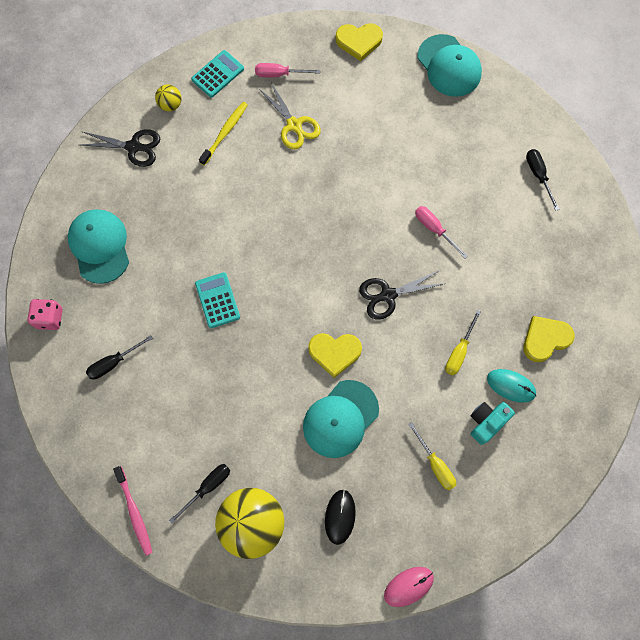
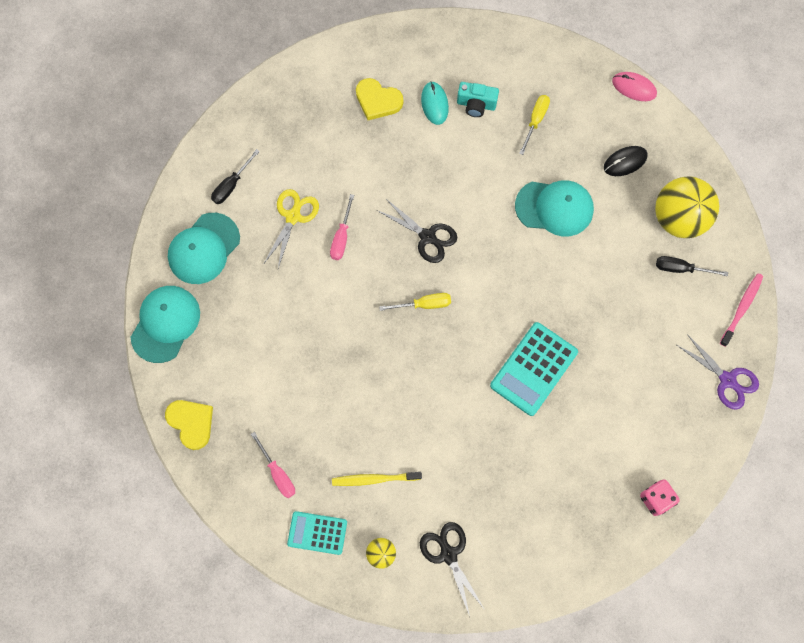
camera: 125 degrees left, 0 degrees up
turquoise cap [68,209,129,284] -> turquoise cap moved to [168,213,240,284]
black screwdriver [86,335,153,379] -> none
turquoise calculator [195,272,240,328] -> turquoise calculator [490,322,578,416], size x1.58
yellow scissors [259,82,321,150] -> yellow scissors moved to [263,189,319,268]
yellow heart [308,333,362,378] -> none
yellow screwdriver [445,310,481,375] -> yellow screwdriver moved to [379,293,451,311]
none -> purple scissors [677,334,759,409]

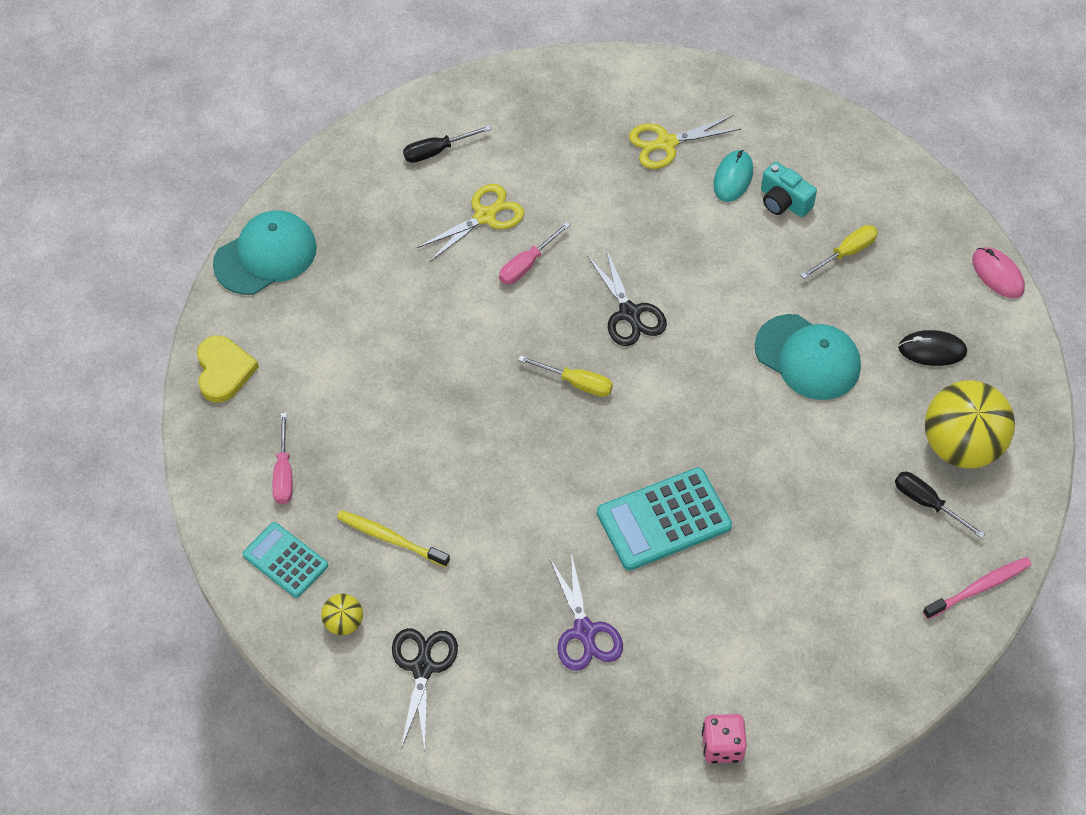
camera: 30 degrees right, 15 degrees down
turquoise cap [168,213,240,284] -> none
yellow heart [356,78,403,120] -> yellow scissors [629,115,741,169]
purple scissors [677,334,759,409] -> purple scissors moved to [549,552,623,671]

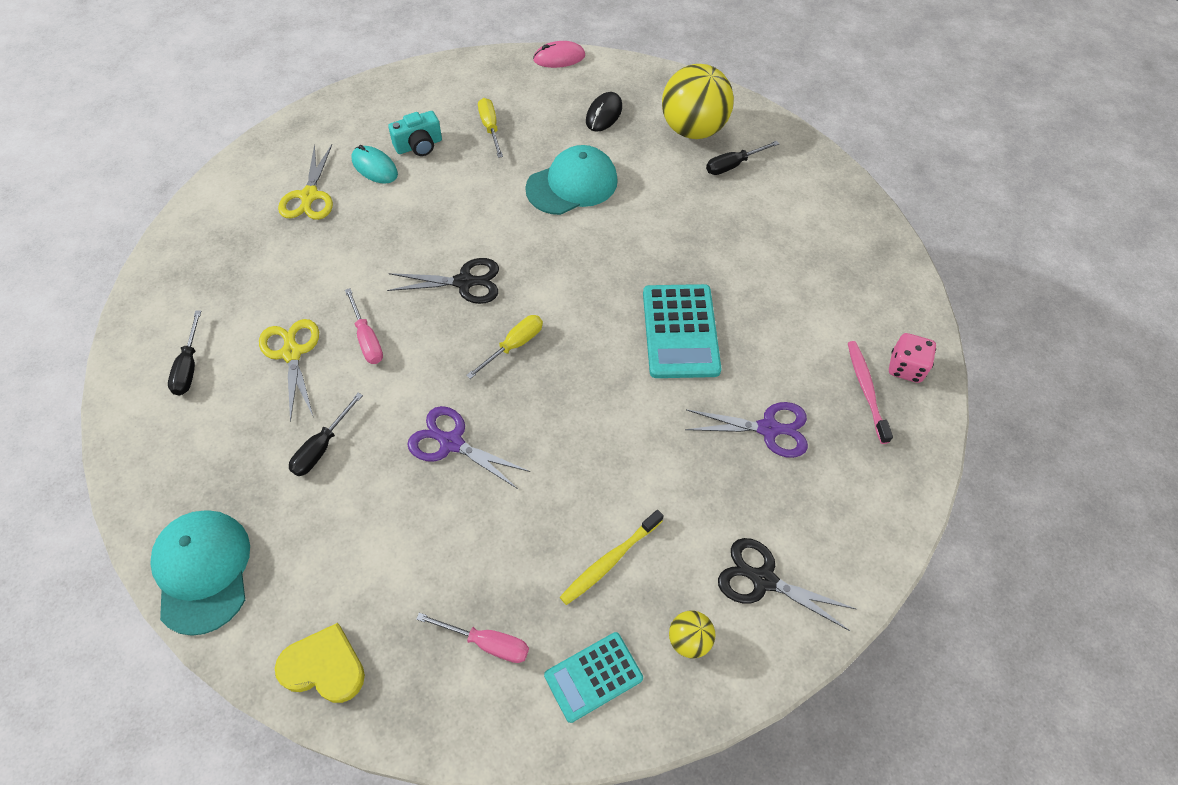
camera: 70 degrees left, 0 degrees up
pink toothbrush [923,557,1032,619] -> pink toothbrush moved to [848,341,893,444]
none -> black screwdriver [289,393,363,476]
none -> purple scissors [407,406,530,489]

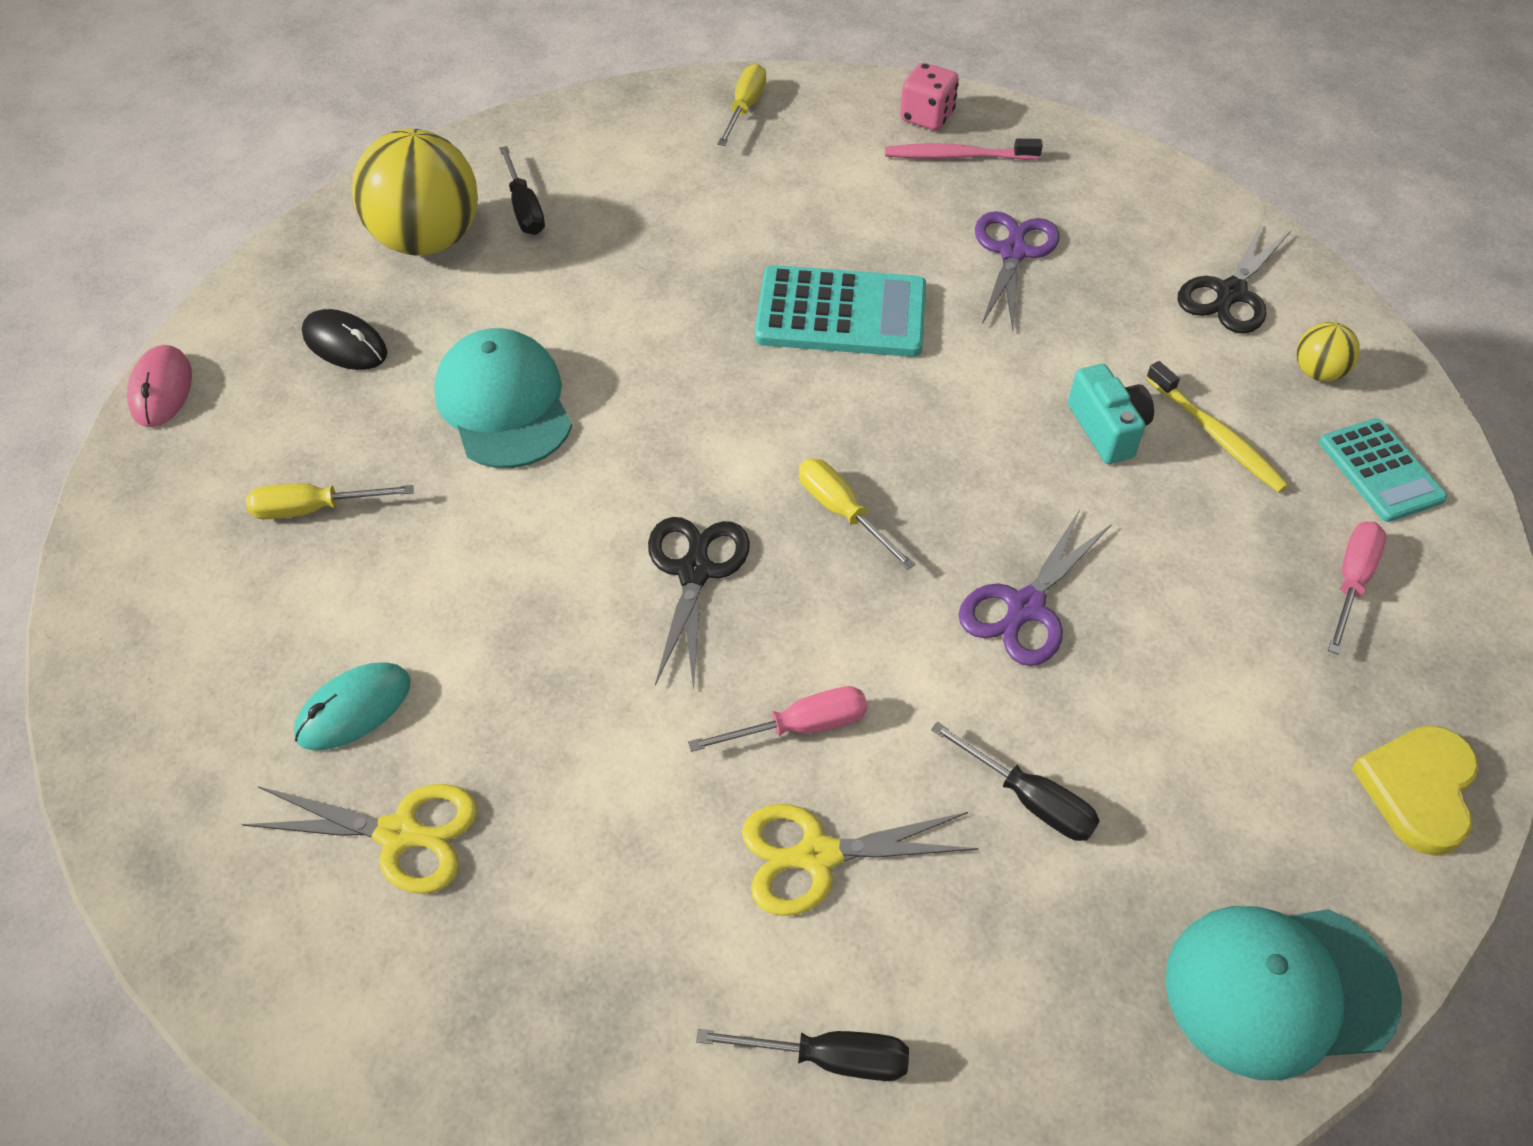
camera: 80 degrees left, 5 degrees down
turquoise camera [388,111,442,156] -> turquoise camera moved to [1068,364,1154,464]
none -> yellow screwdriver [718,64,766,146]

